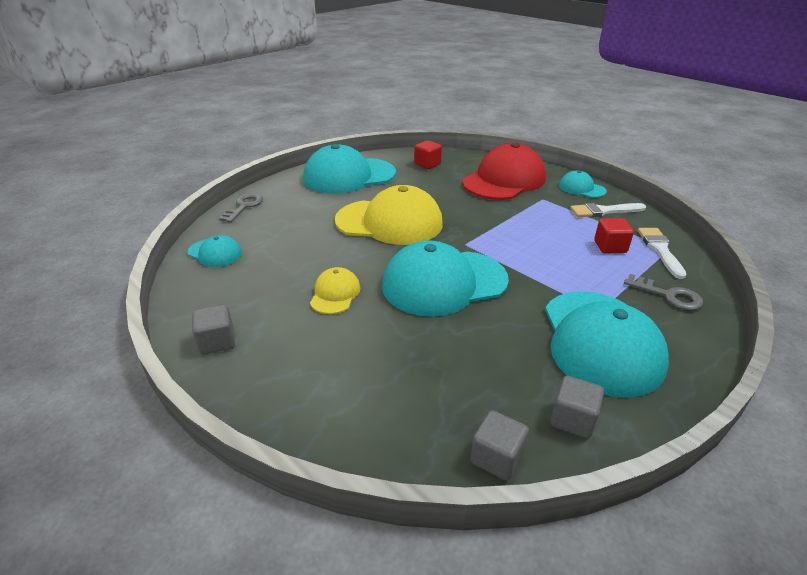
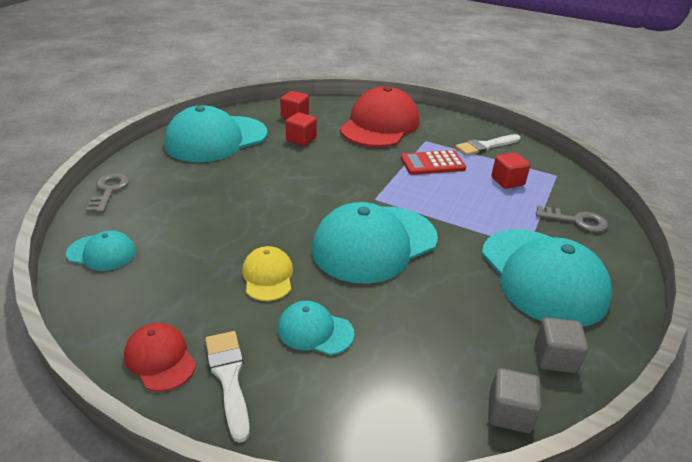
camera: 20 degrees left, 0 degrees up
grey cube [192,305,235,354] -> red cap [124,323,196,392]
yellow cap [335,185,443,245] -> none
turquoise cap [559,170,607,198] -> turquoise cap moved to [278,301,354,355]
white brush [638,228,687,279] -> white brush moved to [205,331,250,443]
none -> red cube [285,112,317,146]
none -> red calculator [401,150,466,175]

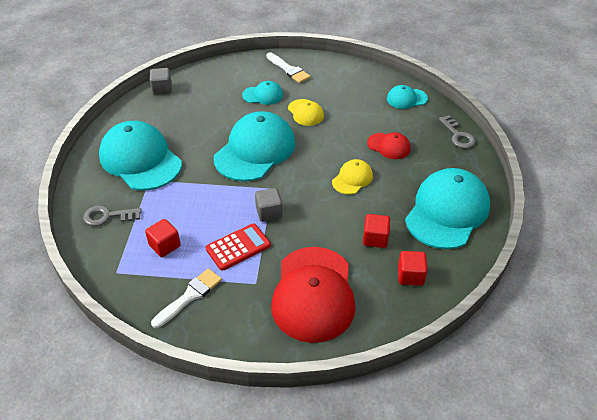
camera: 160 degrees right, 10 degrees up
red cap [124,323,196,392] -> red cap moved to [367,132,411,159]
grey cube [535,317,588,373] -> grey cube moved to [255,188,283,222]
none -> yellow cap [332,159,373,194]

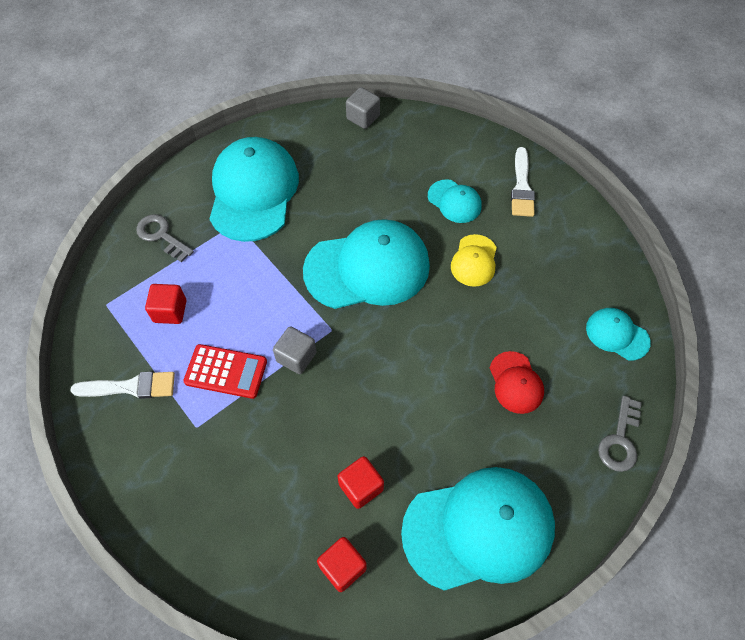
camera: 45 degrees right, 15 degrees up
red cap [271,247,355,343] -> none
yellow cap [332,159,373,194] -> none

